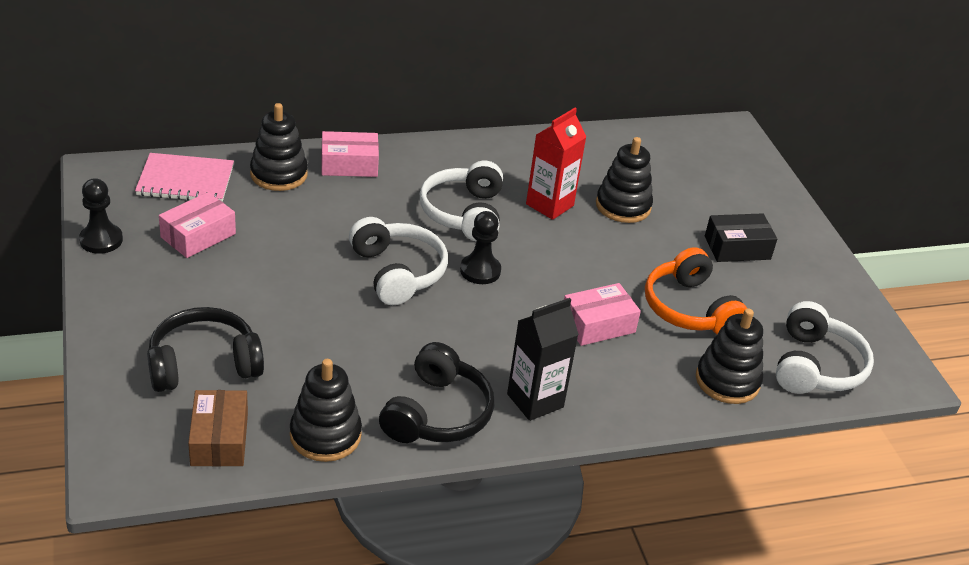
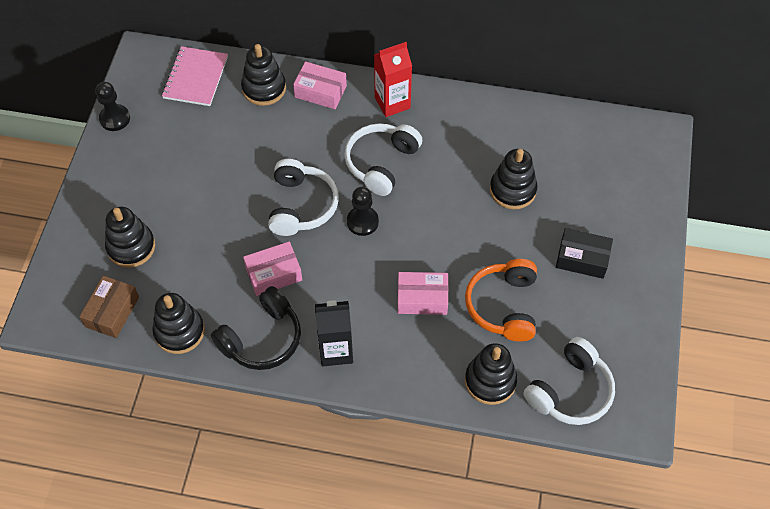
camera: 30 degrees right, 20 degrees up
pink notebook [135,153,234,202] -> pink notebook turned 75 degrees clockwise [162,46,228,106]
black headphones [147,307,264,392] -> black stacking toy [105,207,155,268]
pink box [159,192,236,258] -> pink box moved to [243,241,302,296]
red carton [526,108,586,220] -> red carton moved to [374,42,412,117]

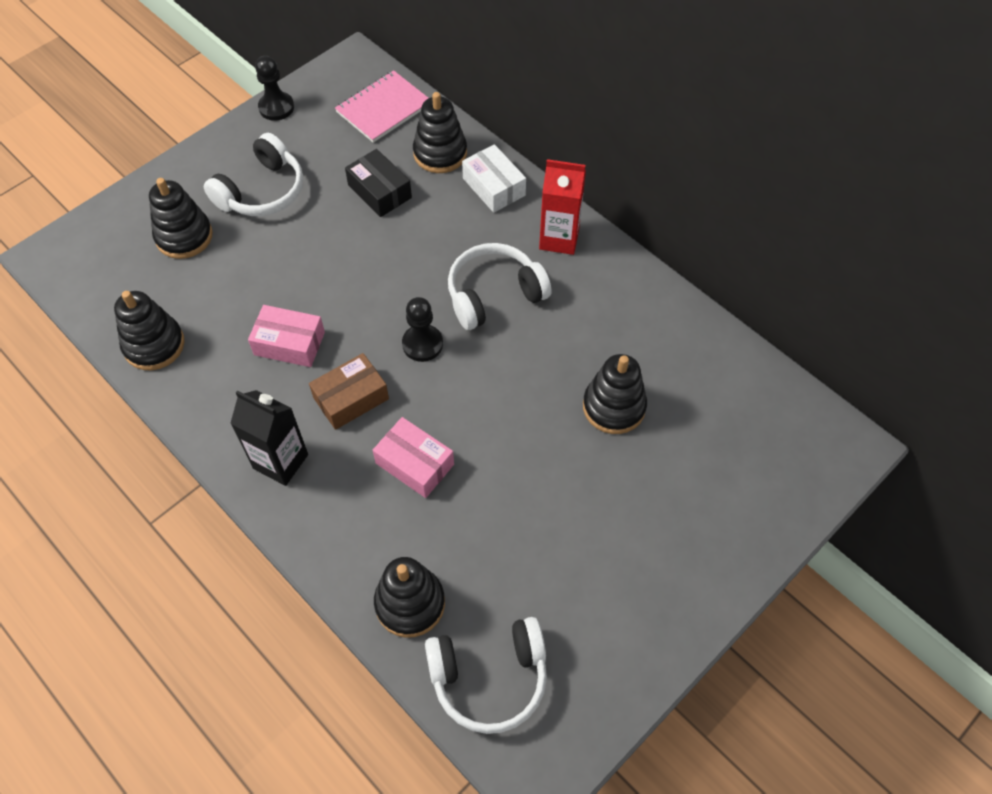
camera: 35 degrees right, 0 degrees up
brown box [79,275,139,338] -> brown box moved to [309,353,389,430]
black headphones [211,286,301,370] -> none
white headphones [268,159,339,236] -> white headphones moved to [204,133,303,216]
pink box [293,61,347,109] -> white box [462,144,526,213]
orange headphones [465,259,537,341] -> none
black box [556,228,613,279] -> black box moved to [345,149,412,217]

